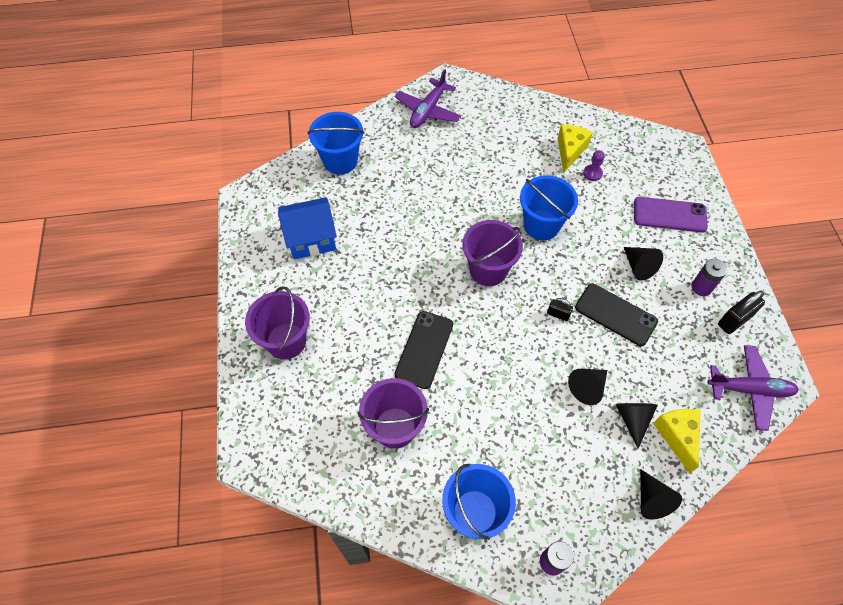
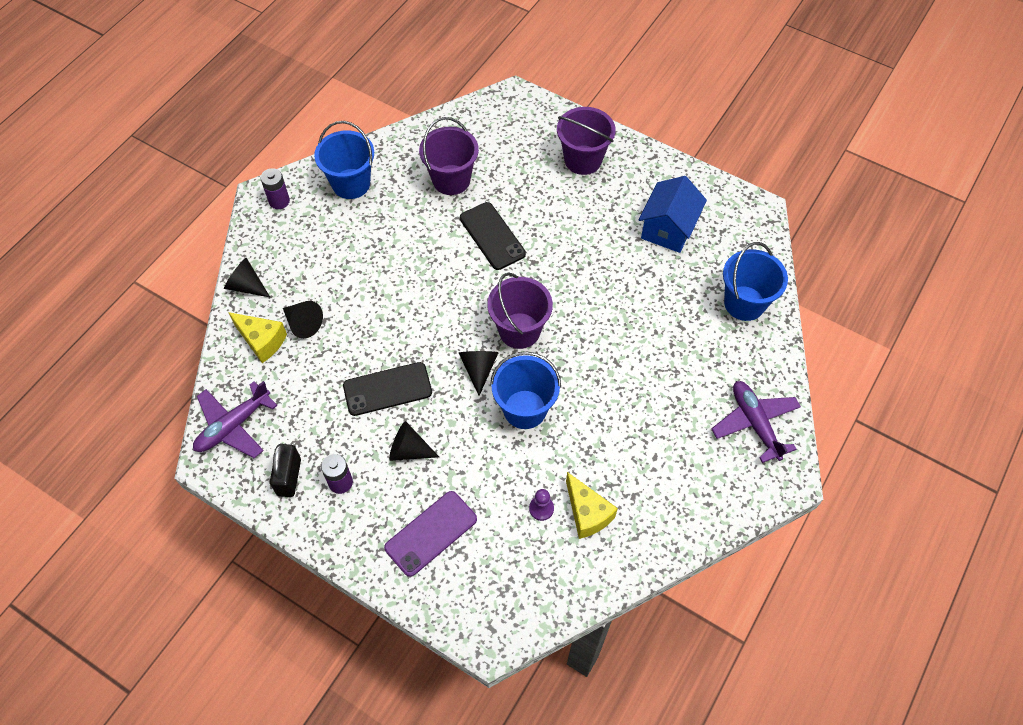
camera: 130 degrees right, 0 degrees up
black padlock [547,298,573,321] -> none
black cone [568,369,607,405] -> black cone moved to [459,351,499,396]

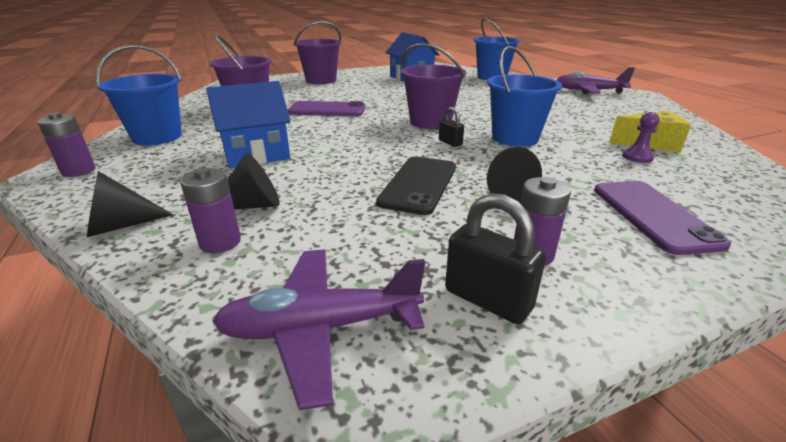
camera: 55 degrees left, 30 degrees down
purple plane [193,381,277,458] -> purple plane turned 90 degrees clockwise [212,249,425,410]
yellow cheese [228,312,287,363] -> purple battery [180,168,241,254]
black cone [459,351,499,396] -> black padlock [439,107,464,147]
black phone [460,202,526,270] -> purple phone [288,101,366,116]
none -> blue house [206,81,291,168]

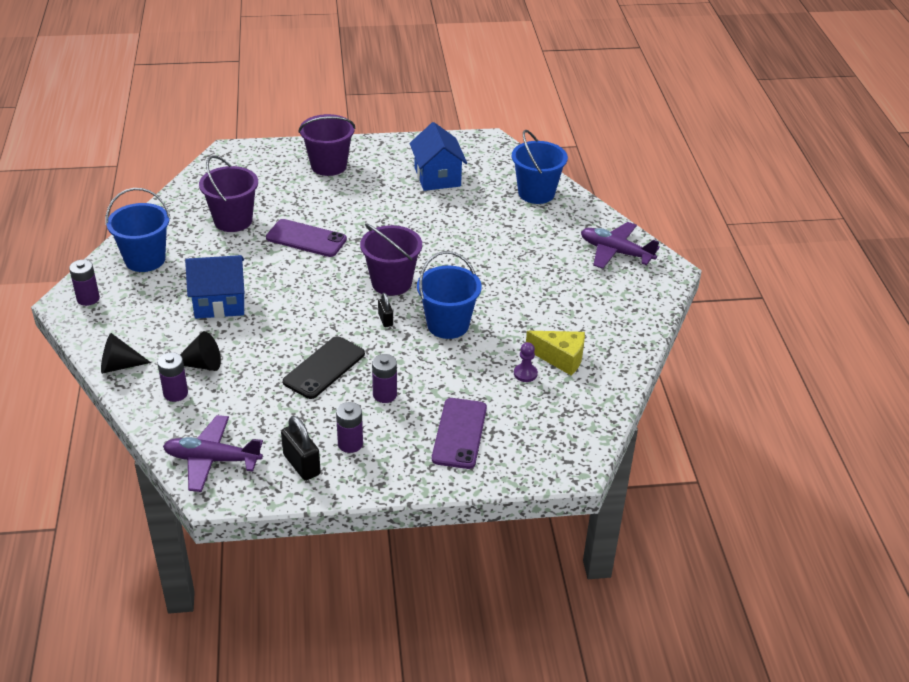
camera: 15 degrees right, 10 degrees up
black cone [487,147,542,203] -> purple battery [372,354,397,403]

